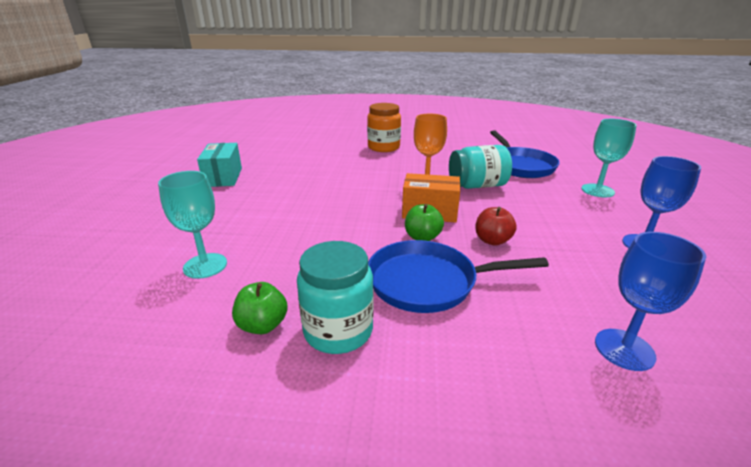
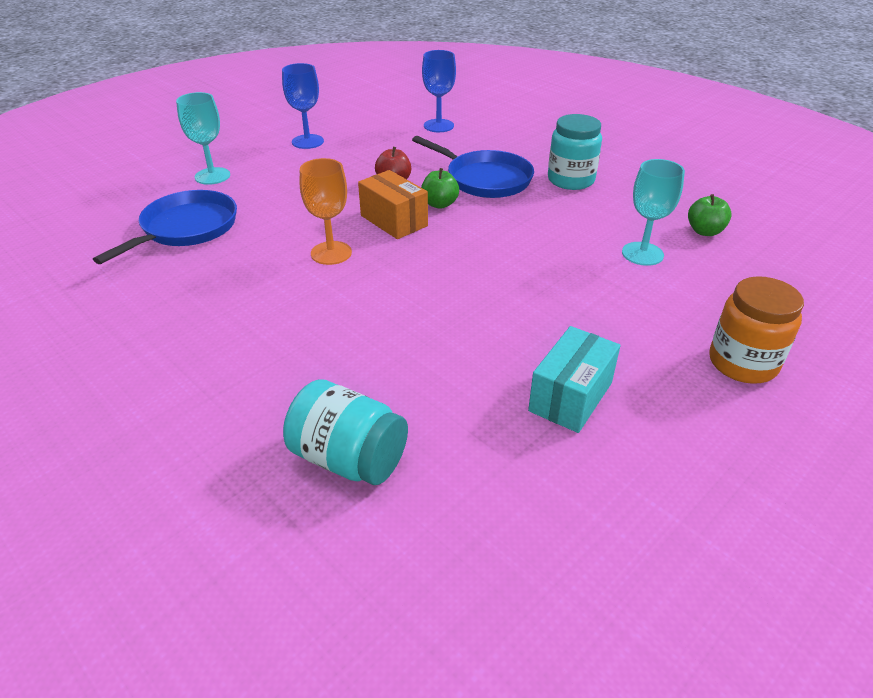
camera: 140 degrees left, 10 degrees up
green apple [232,282,288,334] -> green apple moved to [688,194,732,236]
orange jar [367,103,401,152] -> orange jar moved to [709,276,804,384]
turquoise jar [449,145,512,189] -> turquoise jar moved to [283,380,408,485]

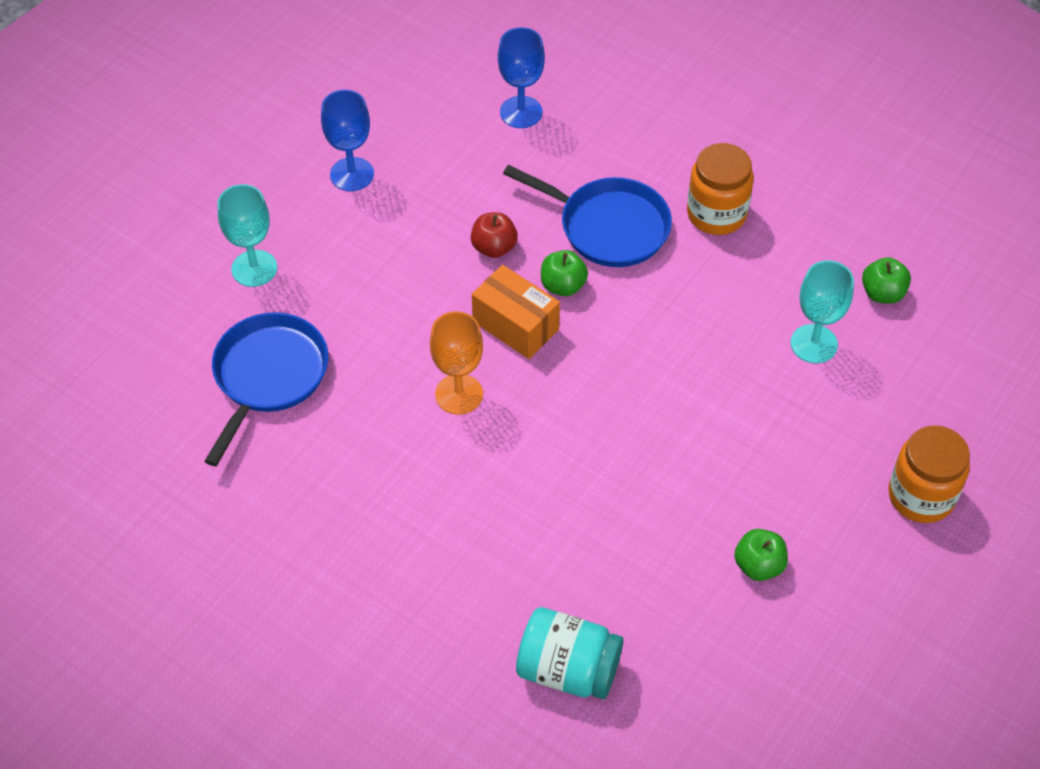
camera: 10 degrees left, 15 degrees up
turquoise box [528,326,621,433] -> green apple [734,529,788,581]
turquoise jar [548,114,602,190] -> orange jar [687,143,754,235]

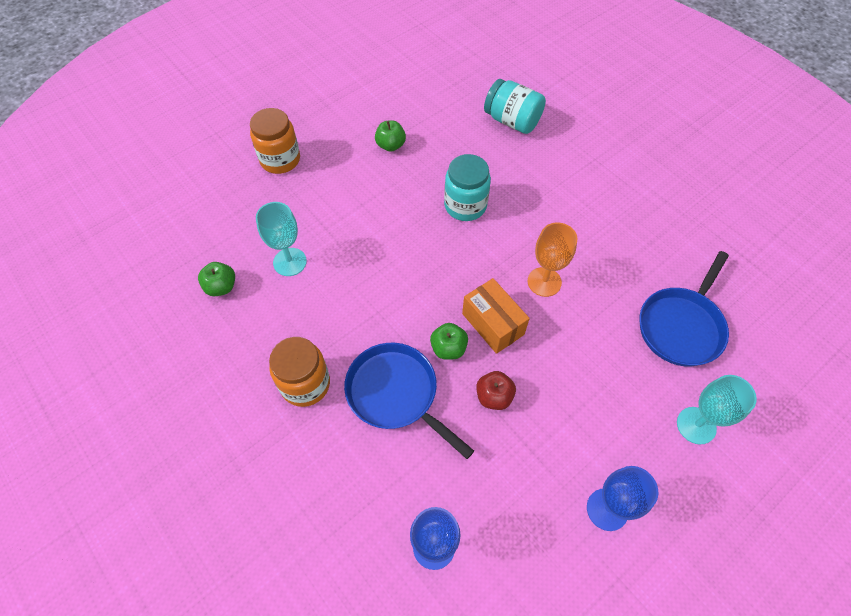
camera: 165 degrees left, 5 degrees up
none -> turquoise jar [444,154,491,221]

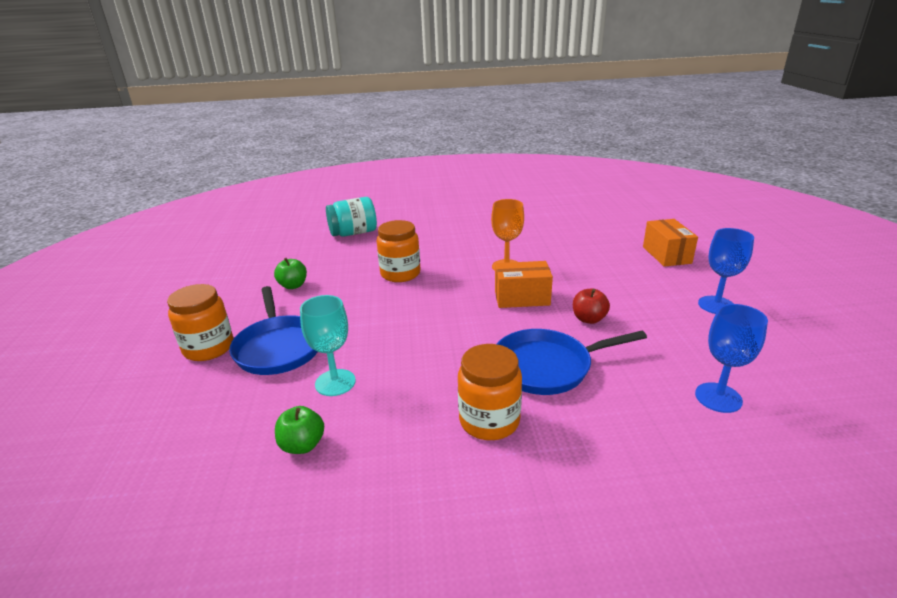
camera: 55 degrees left, 30 degrees down
green apple [430,323,468,360] -> none
turquoise jar [444,154,491,221] -> orange jar [377,220,420,282]
blue pan [640,251,729,366] -> blue pan moved to [229,286,317,375]
turquoise goblet [677,375,757,444] -> orange box [643,219,698,267]

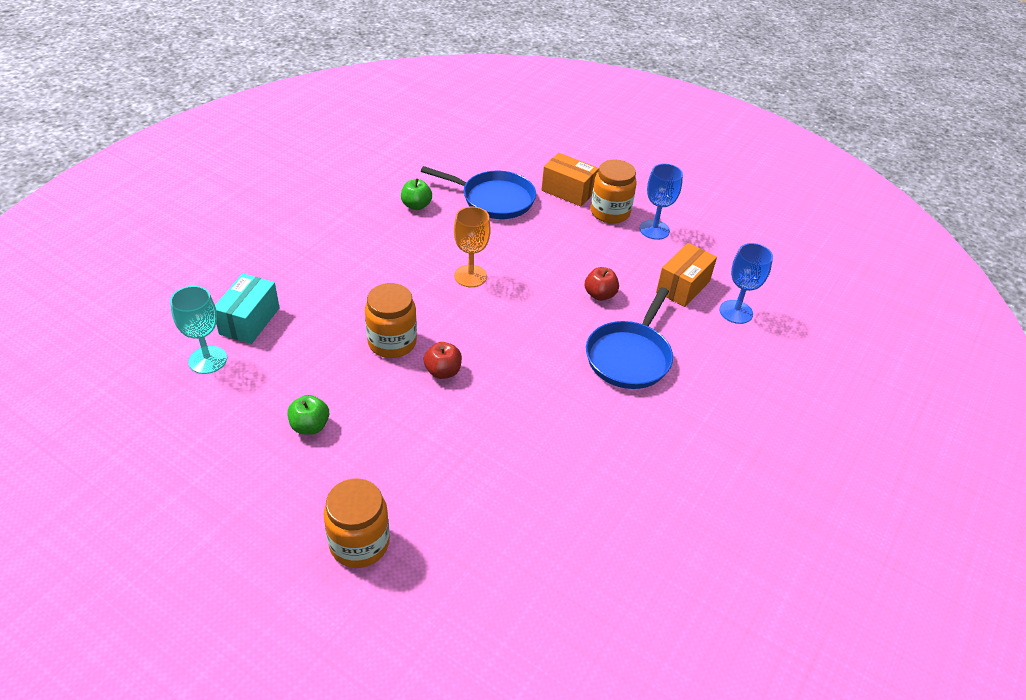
camera: 55 degrees left, 15 degrees up
blue pan [229,286,317,375] -> blue pan moved to [421,166,536,219]
green apple [275,406,324,454] -> green apple moved to [401,178,432,210]
turquoise goblet [300,295,356,396] -> turquoise goblet moved to [170,286,227,374]
turquoise jar [326,197,377,237] -> turquoise box [215,273,280,344]
orange jar [458,344,522,440] -> orange jar moved to [591,160,637,224]
orange box [495,261,553,308] -> orange box moved to [656,243,717,307]
none -> red apple [423,342,462,379]

